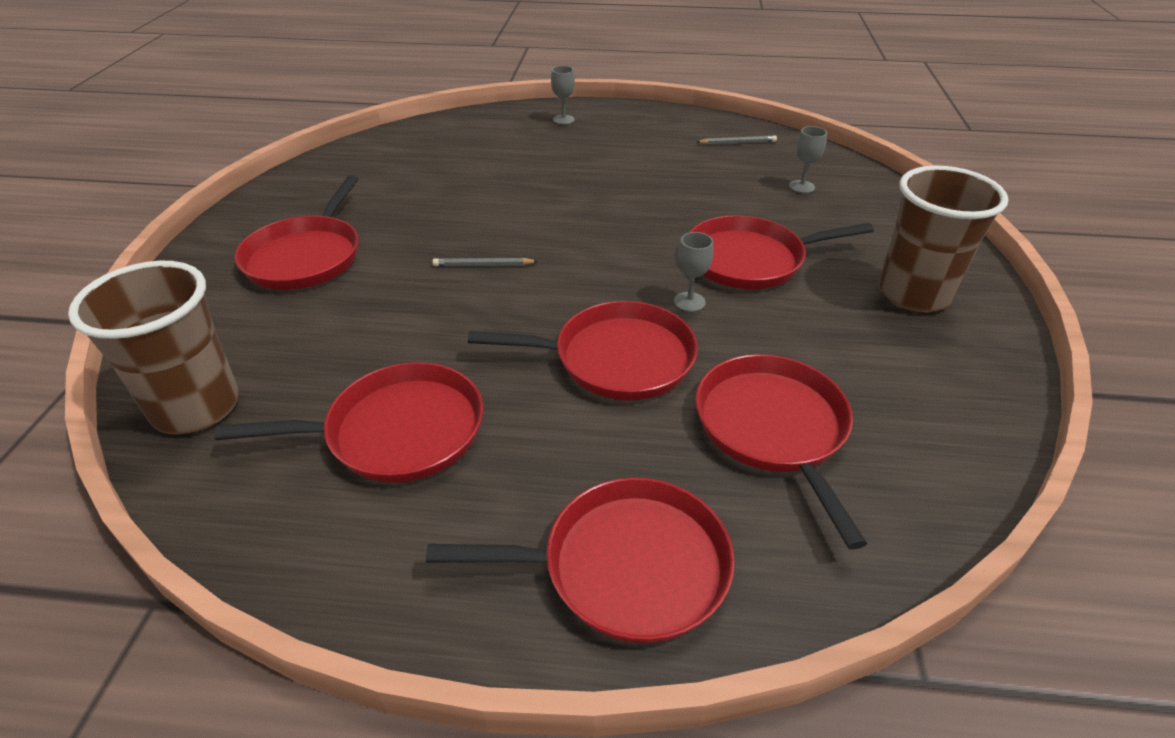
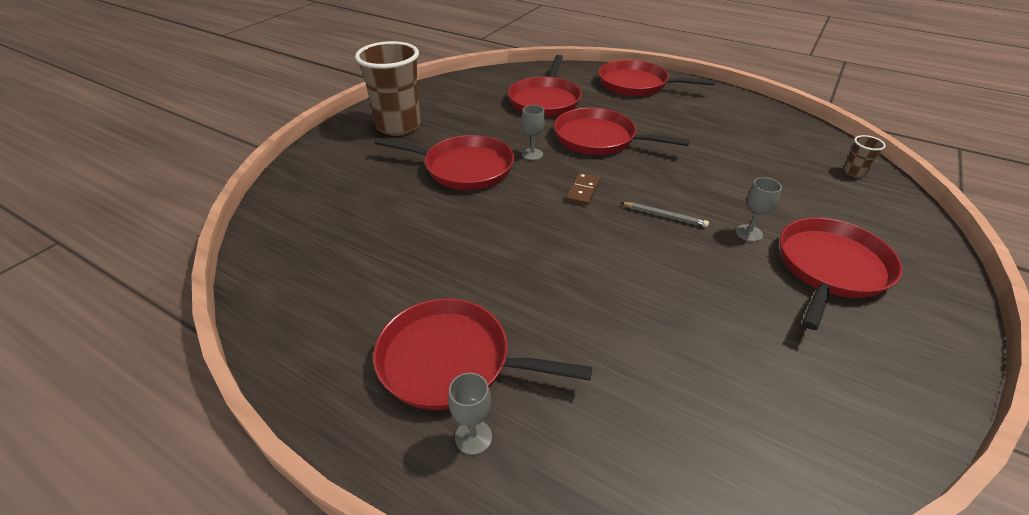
camera: 155 degrees left, 0 degrees up
brown cup [68,260,239,434] -> brown cup [844,135,886,178], size x0.41
red pan [214,362,483,483] -> red pan moved to [373,298,592,410]
grey pencil [697,136,777,145] -> none
grey goblet [789,126,827,193] -> grey goblet moved to [736,177,782,242]
none -> brown domino [566,172,600,205]

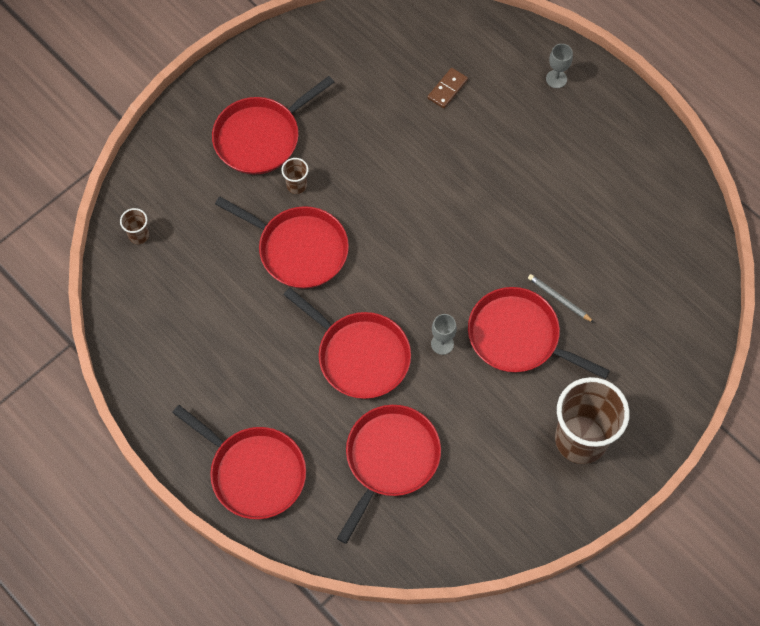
camera: 165 degrees left, 25 degrees up
red pan [373,298,592,410] -> red pan moved to [215,197,349,289]
brown domino [566,172,600,205] -> brown domino moved to [428,68,468,109]
grey pencil [621,202,709,227] -> grey pencil moved to [528,274,594,323]
grey goblet [736,177,782,242] -> brown cup [281,158,309,194]

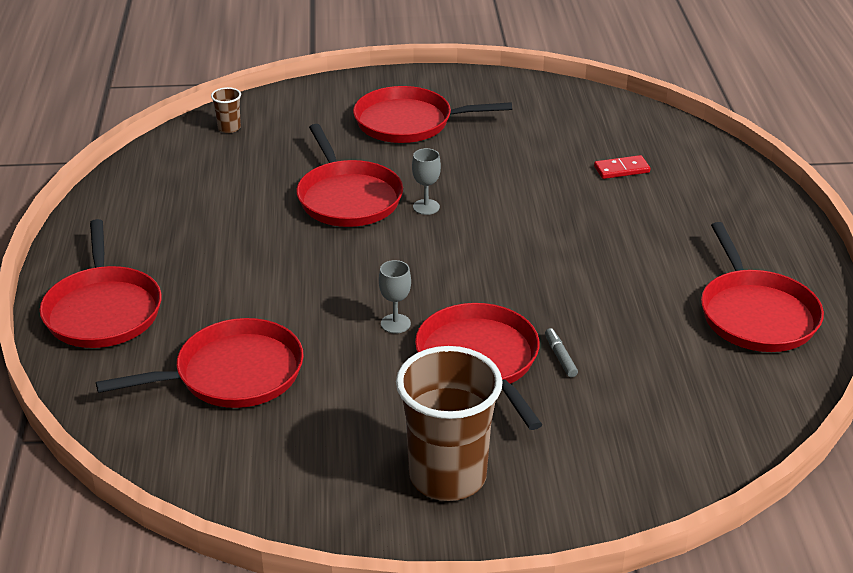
camera: 40 degrees right, 30 degrees down
brown cup [281,158,309,194] -> none
red pan [283,288,411,399] -> red pan moved to [701,222,824,352]
brown domino [428,68,468,109] -> red domino [594,155,650,179]
grey pencil [528,274,594,323] -> grey marker [545,328,578,377]
grey goblet [546,44,573,88] -> grey goblet moved to [412,148,441,215]

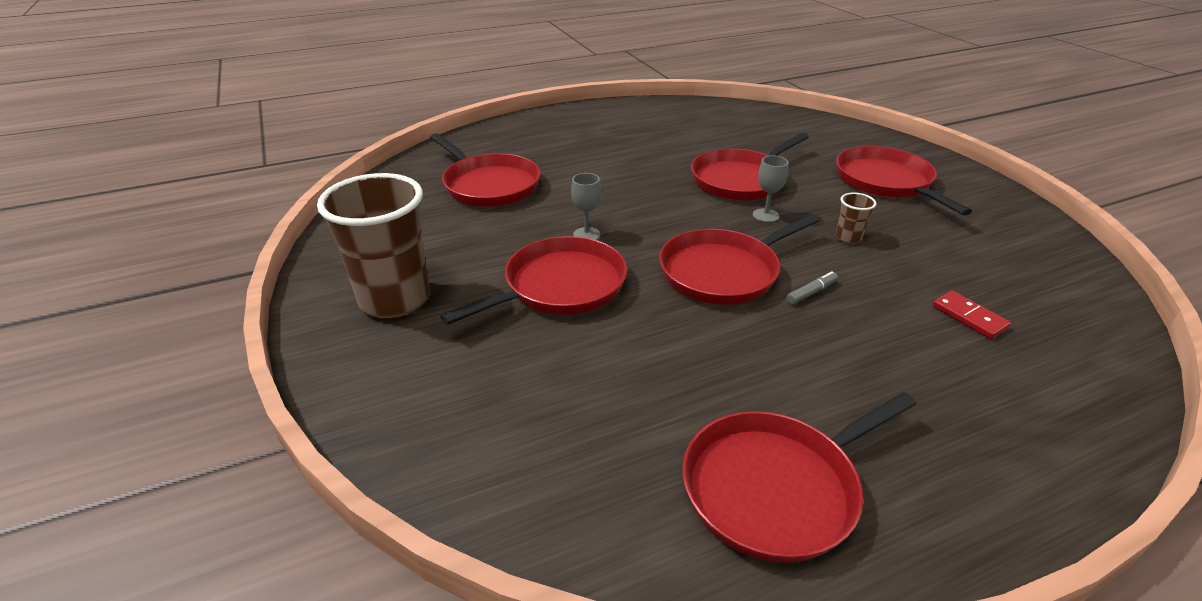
camera: 70 degrees right, 0 degrees up
red pan [40,219,162,348] -> red pan moved to [659,214,820,305]
brown cup [211,87,241,133] -> brown cup moved to [836,193,876,244]
grey marker [545,328,578,377] -> grey marker moved to [786,271,838,305]

